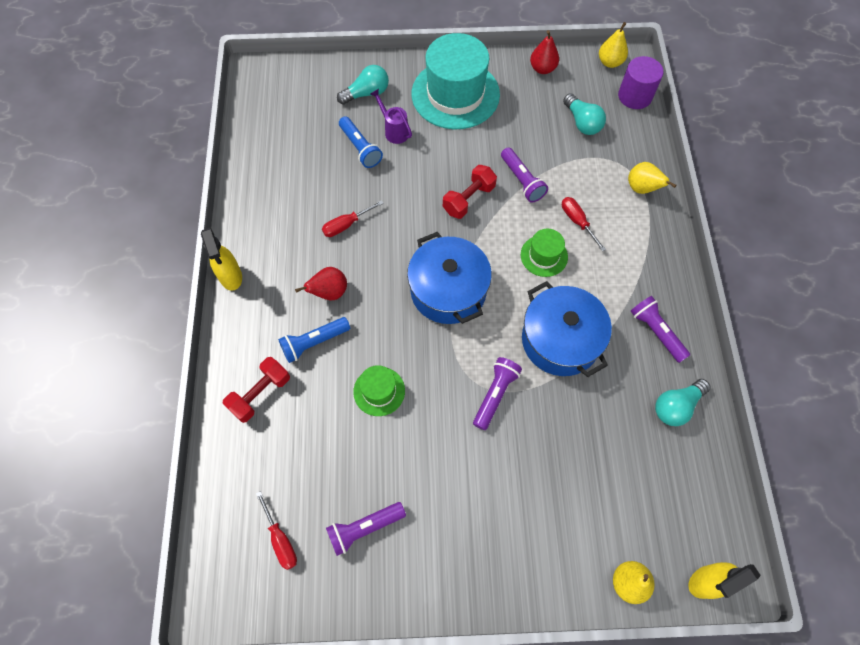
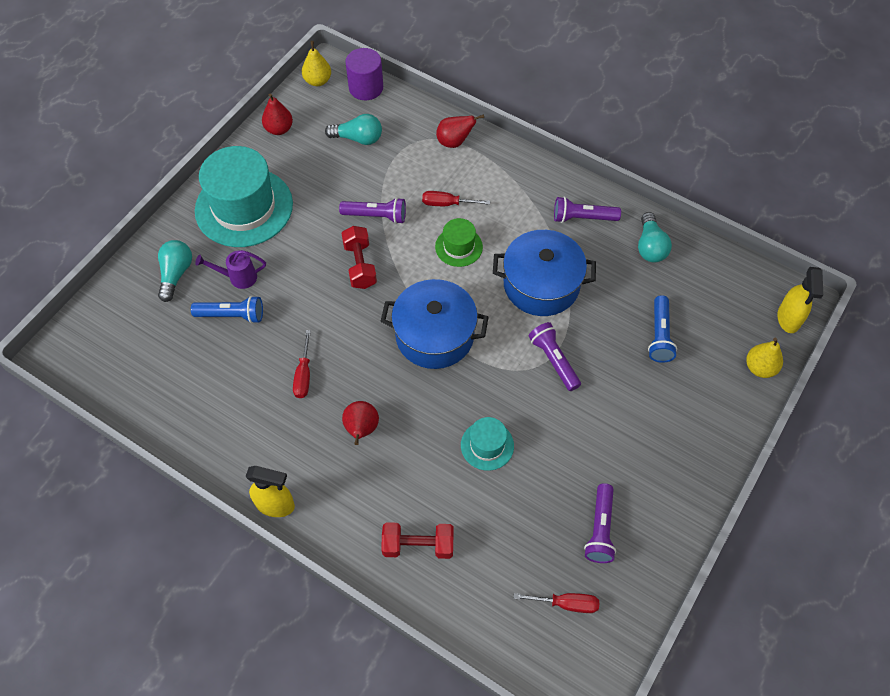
camera: 55 degrees left, 5 degrees down
red dumbbell [222,357,290,423] -> red dumbbell turned 75 degrees counterclockwise [381,522,454,559]
blue flashlight [278,317,350,363] -> blue flashlight moved to [648,295,677,363]
green hat [353,365,405,416] -> turquoise hat [461,417,514,471]
yellow pear [628,162,677,194] -> red pear [436,114,484,148]

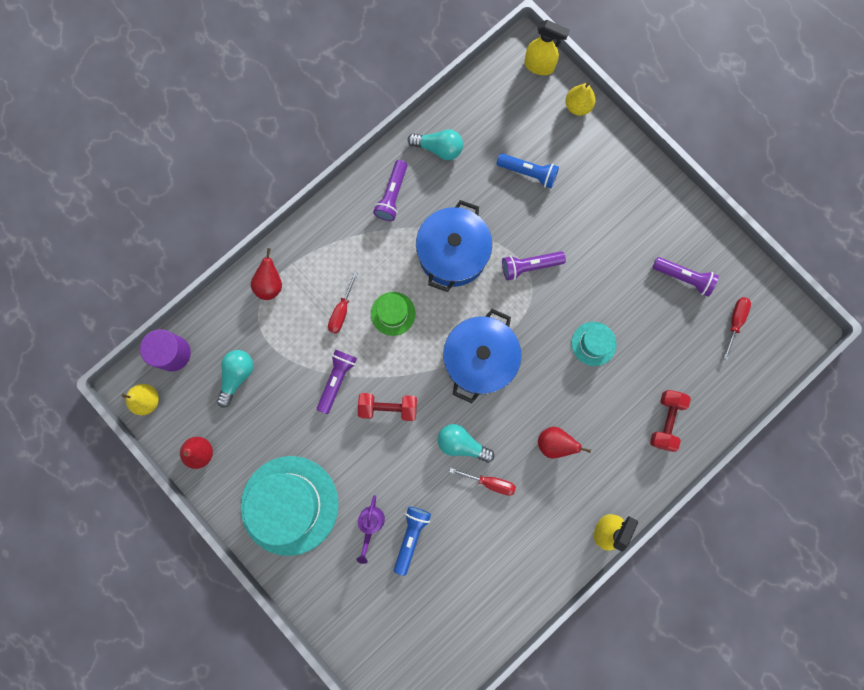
camera: 75 degrees left, 20 degrees up
turquoise light bulb [158,240,192,302] -> turquoise light bulb moved to [438,424,494,463]

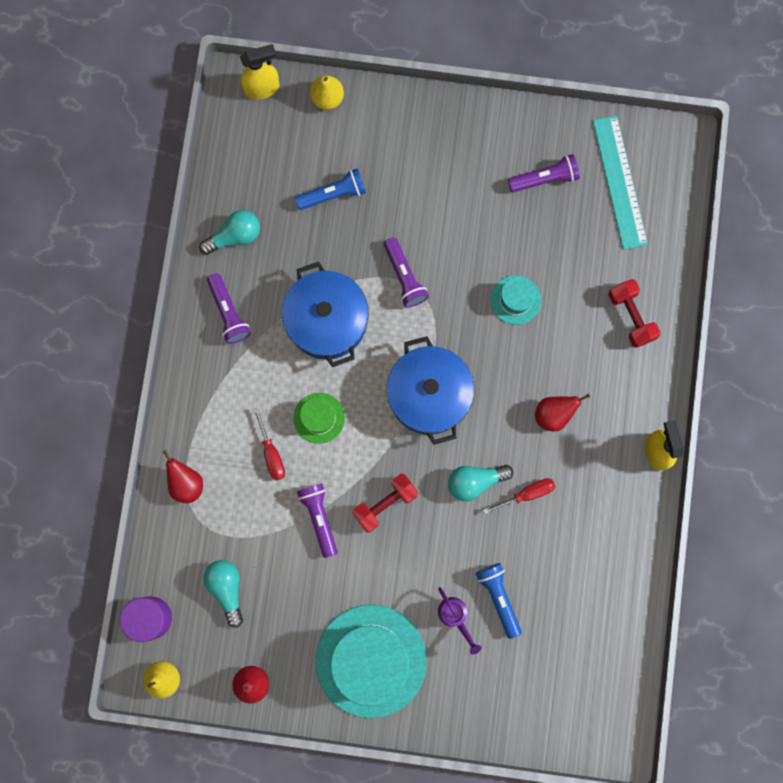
camera: 40 degrees left, 0 degrees up
purple flashlight [502,251,566,280] -> purple flashlight turned 60 degrees counterclockwise [384,238,429,308]
red screwdriver [723,297,751,360] -> turquoise ruler [593,115,648,250]

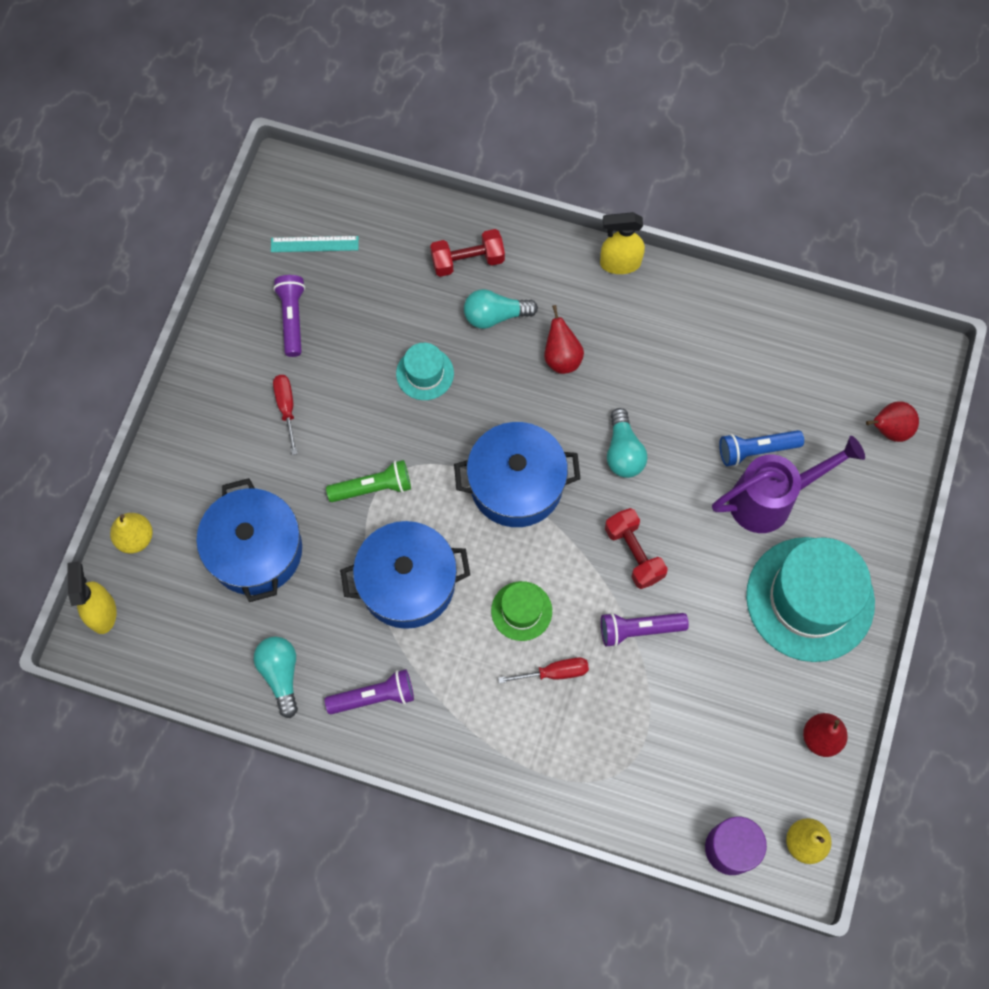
camera: 80 degrees left, 10 degrees down
red pear [163,450,203,503] -> red pear moved to [866,401,919,442]
turquoise light bulb [203,560,243,628] -> turquoise light bulb moved to [464,289,538,329]
blue flashlight [295,168,366,210] -> blue pot [196,478,302,602]
purple flashlight [384,238,429,308] -> green flashlight [326,460,411,502]
purple watering can [438,587,481,655] -> purple watering can [712,436,865,533], size x1.86
red screwdriver [483,478,555,514] -> red screwdriver moved to [273,375,297,455]
turquoise ruler [593,115,648,250] -> turquoise ruler [271,236,359,252], size x0.57

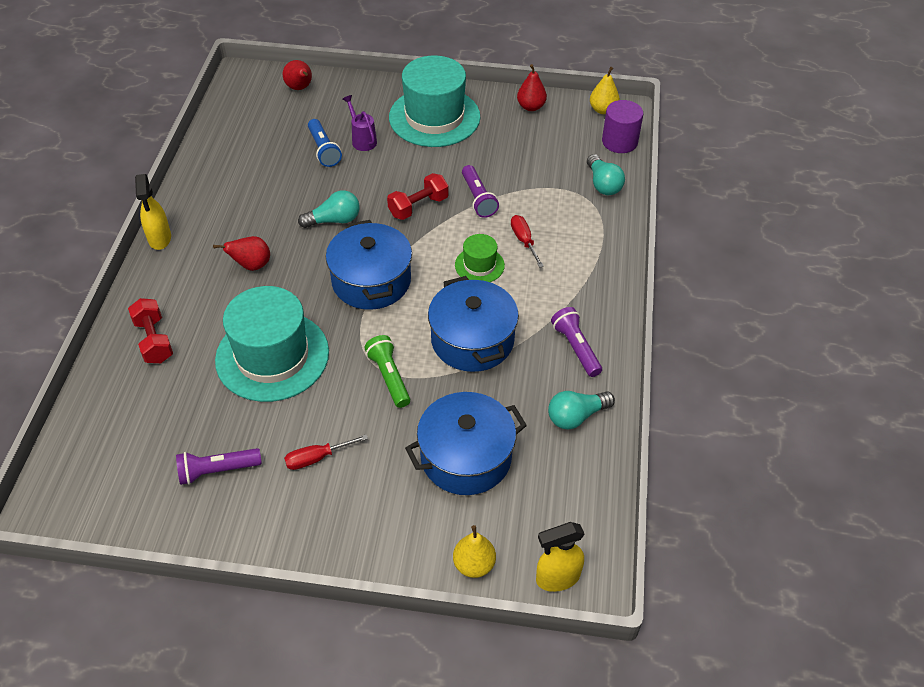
camera: 100 degrees left, 20 degrees down
turquoise ruler [271,236,359,252] -> none
turquoise hat [396,343,454,400] -> turquoise hat [215,286,329,402], size x2.10
turquoise light bulb [464,289,538,329] -> turquoise light bulb moved to [587,154,625,195]
purple watering can [712,436,865,533] -> purple watering can [343,95,377,151], size x0.54

